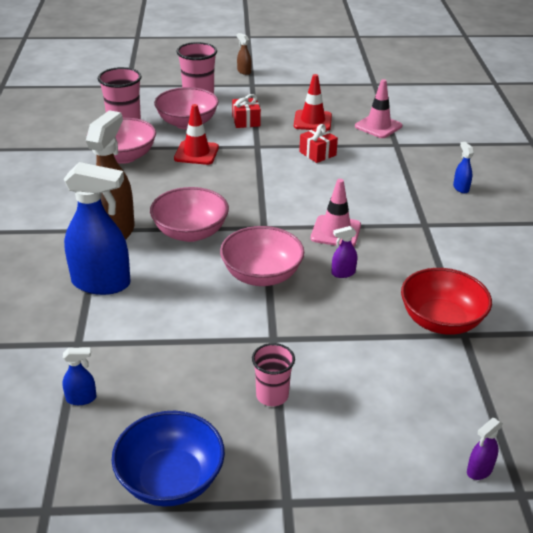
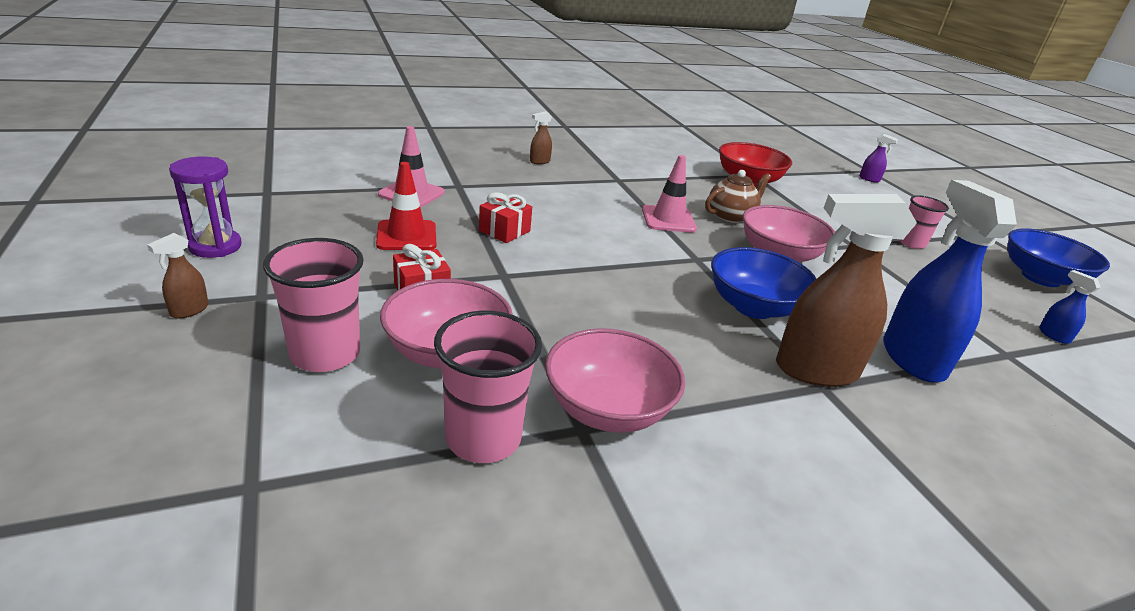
camera: 110 degrees left, 5 degrees down
pink bowl [150,187,229,242] -> blue bowl [711,247,817,319]
red traffic cone [174,104,219,165] -> none
purple spray bottle [331,226,357,278] -> brown teapot [705,170,771,223]
blue spray bottle [453,142,474,193] -> brown spray bottle [530,111,552,164]
none -> purple hourglass [169,157,242,258]

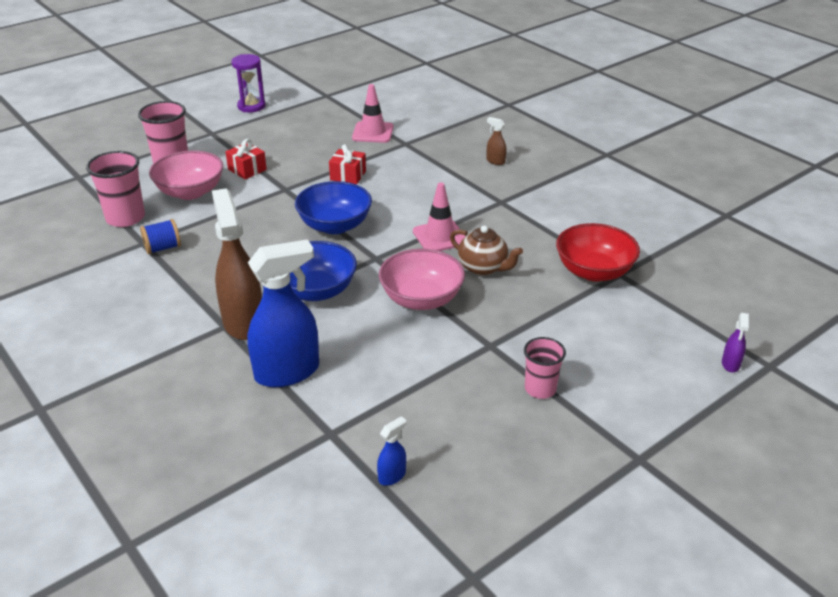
camera: 75 degrees right, 5 degrees up
brown spray bottle [147,233,209,318] -> none
red traffic cone [376,162,436,250] -> none
pink bowl [545,328,685,432] -> blue spool [140,219,181,254]
blue bowl [1008,228,1110,287] -> blue bowl moved to [295,181,372,234]

